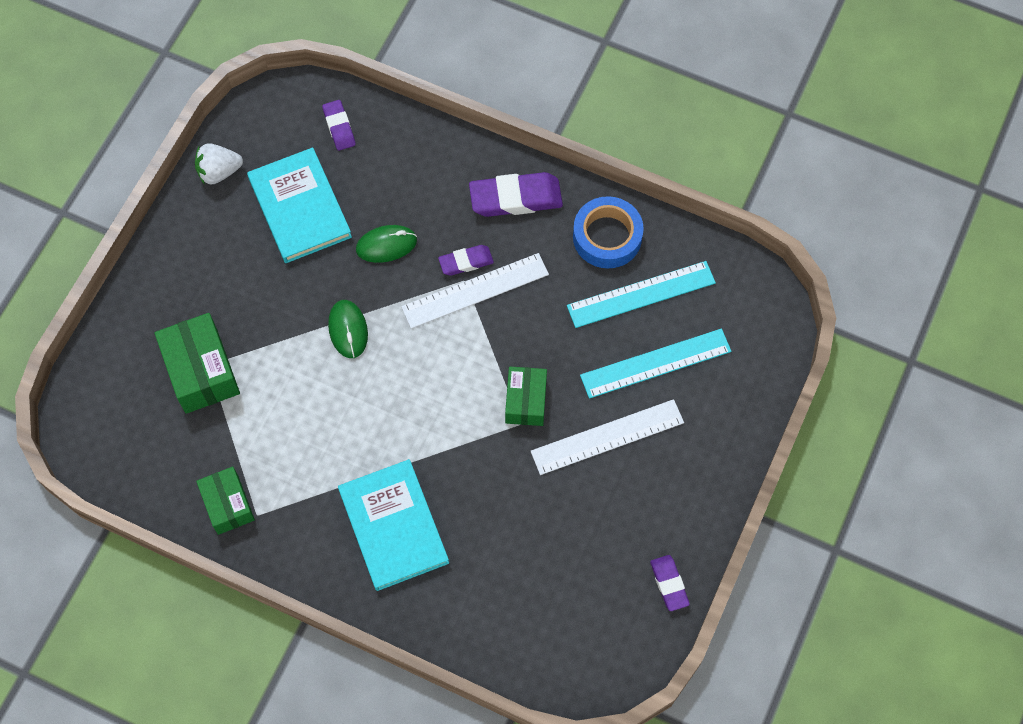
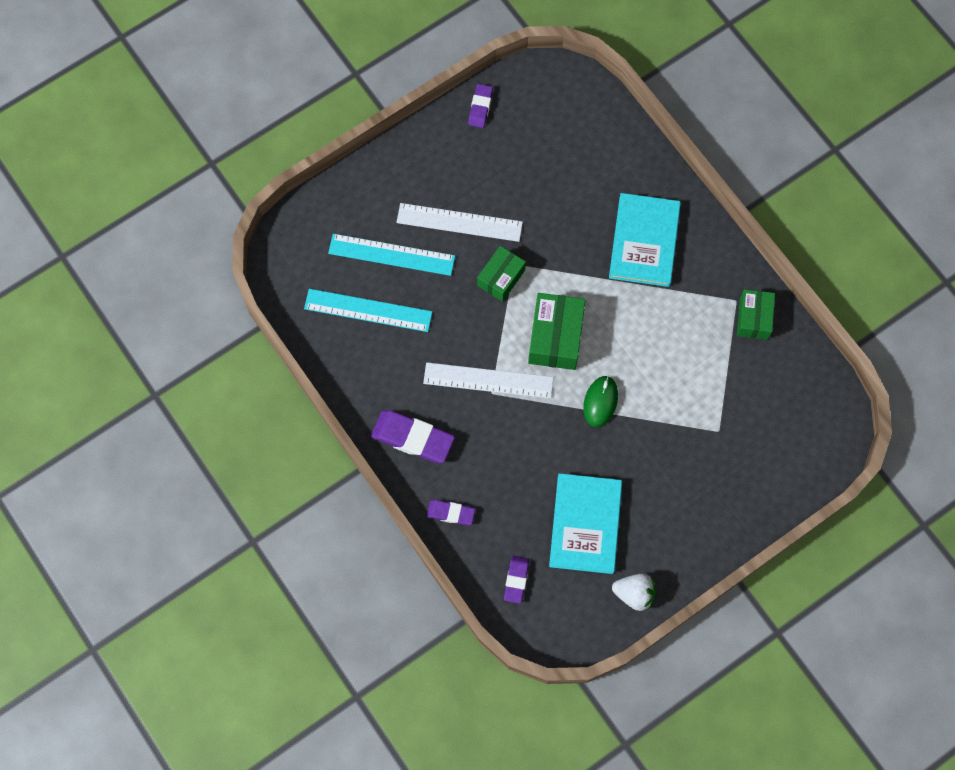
camera: 150 degrees left, 5 degrees up
green box [154,313,240,414] -> green box moved to [528,293,586,370]
green mouse [356,225,417,263] -> none
purple eraser [438,245,494,276] -> purple eraser moved to [427,500,475,525]
blue tape [573,196,644,268] -> none

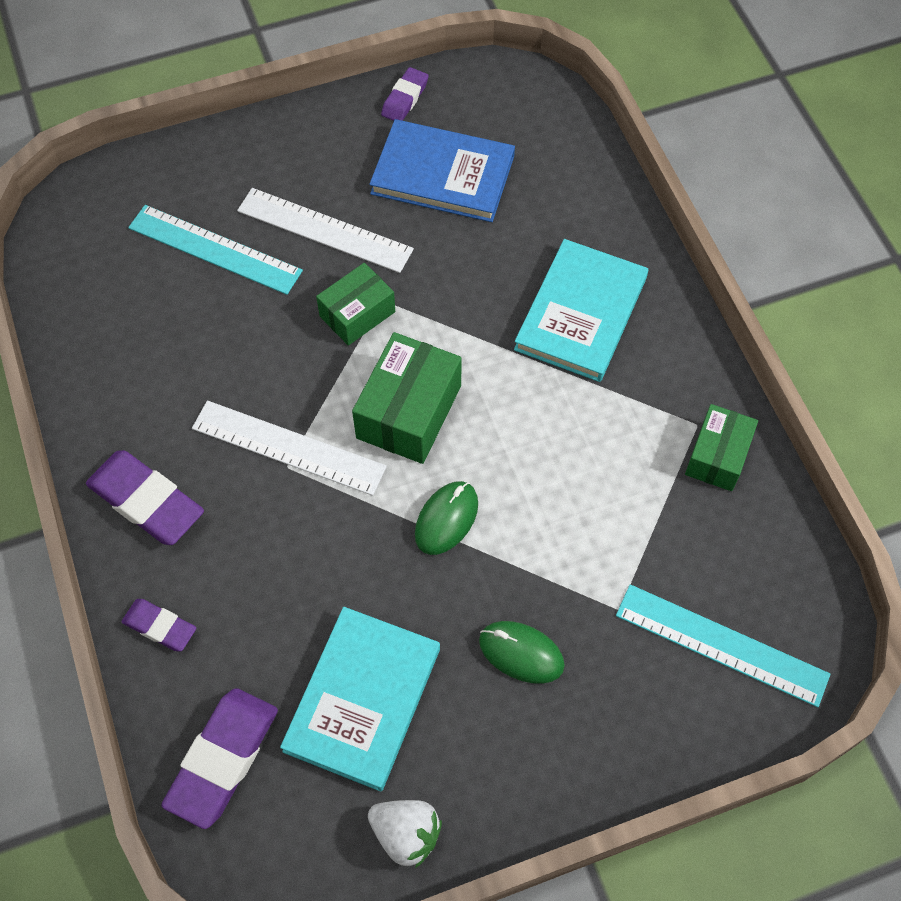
camera: 15 degrees right, 10 degrees down
turquoise ruler [304,289,432,332] -> turquoise ruler moved to [616,584,831,707]
purple eraser [504,556,529,603] -> purple eraser [161,688,278,829], size x1.75
none -> blue book [369,119,515,222]
none -> green mouse [479,621,565,684]

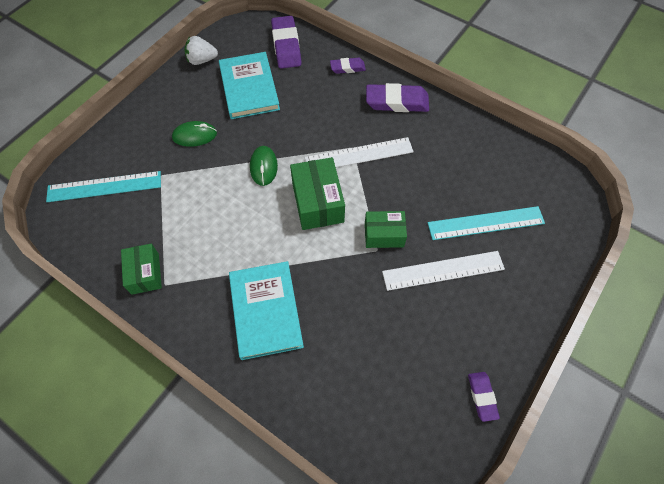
camera: 145 degrees right, 0 degrees up
green box [316,263,395,346] -> green box turned 75 degrees clockwise [365,211,407,248]
blue book [369,119,515,222] -> none

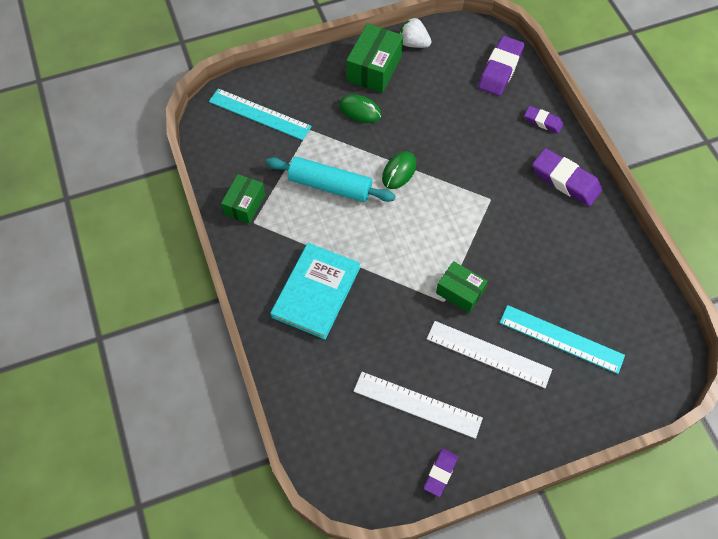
camera: 35 degrees right, 0 degrees up
turquoise book [219,52,280,119] -> none
green box [290,157,345,230] -> green box moved to [346,24,403,93]
white ruler [305,137,414,167] -> white ruler moved to [354,372,483,439]
none -> turquoise rolling pin [266,157,395,202]

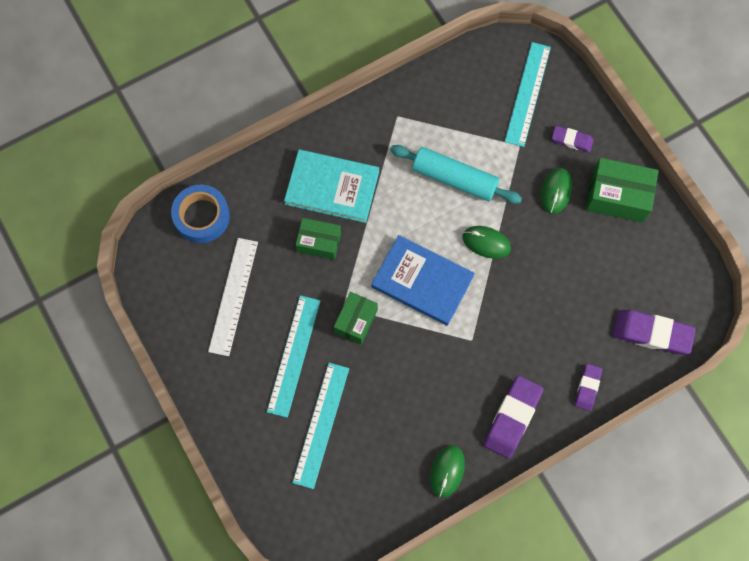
camera: 80 degrees right, 10 degrees up
green box [221,174,265,224] -> green box moved to [295,218,341,260]
turquoise rolling pin [266,157,395,202] -> turquoise rolling pin turned 75 degrees counterclockwise [390,145,522,204]
white strawberry [399,17,432,48] -> none
purple eraser [424,449,458,497] -> purple eraser moved to [552,126,594,152]
white ruler [427,321,552,388] -> turquoise ruler [267,295,320,418]
none -> blue tape [171,185,230,243]
none -> blue book [371,235,475,326]
none -> green mouse [430,445,465,498]

